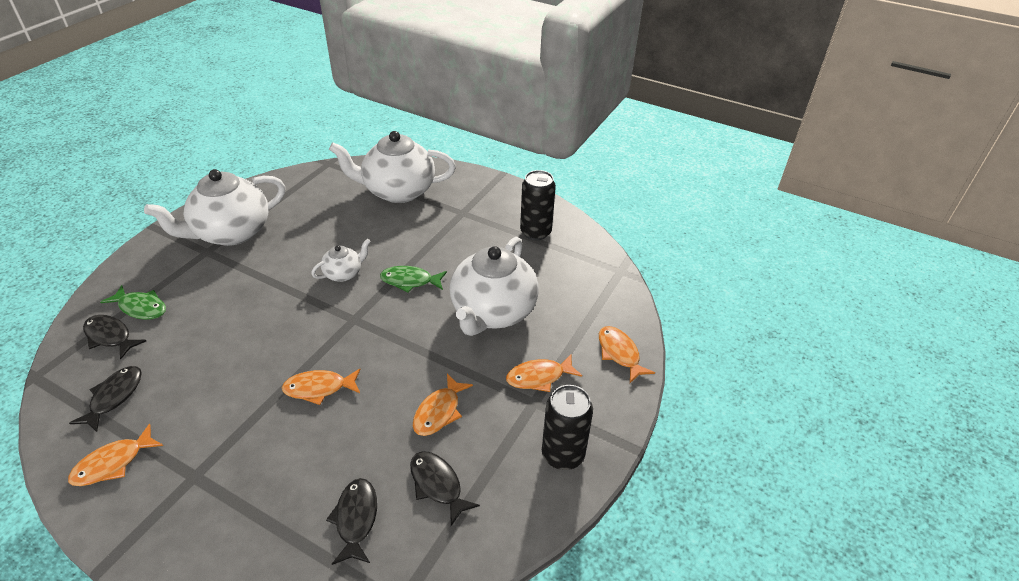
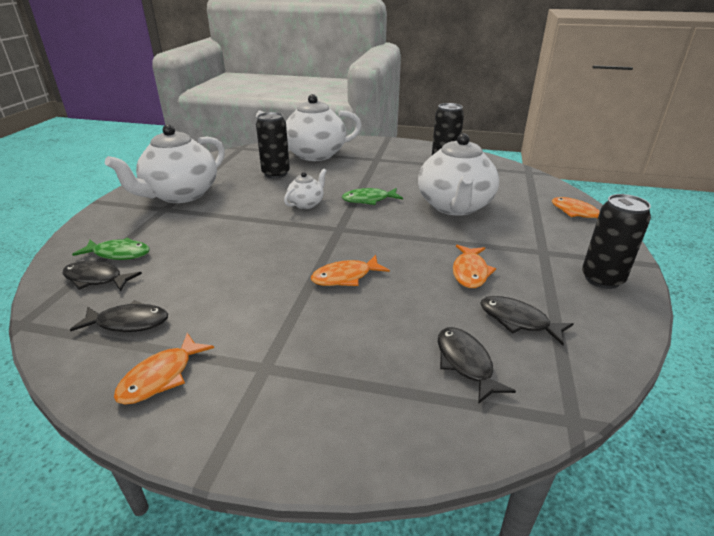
camera: 15 degrees left, 10 degrees down
black fish [69,366,142,432] -> black fish turned 90 degrees clockwise [70,300,168,332]
orange fish [506,355,582,392] -> none
none -> black can [256,112,290,178]

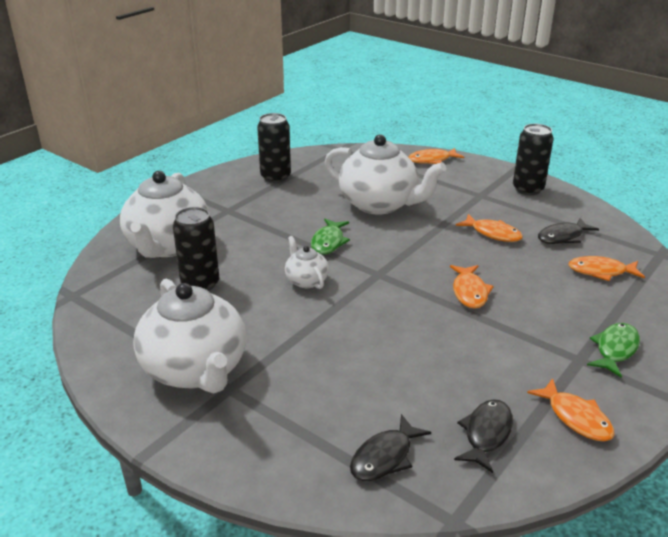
camera: 65 degrees left, 0 degrees up
green fish [72,238,150,260] -> green fish moved to [587,323,640,378]
black fish [438,327,516,404] -> orange fish [568,256,645,281]

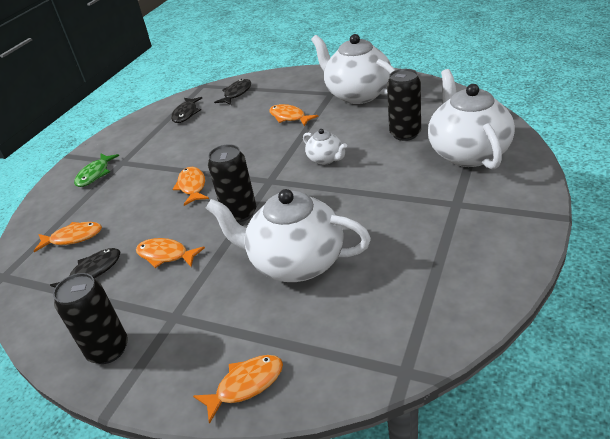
camera: 170 degrees right, 5 degrees up
black can [257,113,291,183] -> black can moved to [208,144,256,222]
green fish [311,218,350,255] -> none
orange fish [527,378,615,441] -> orange fish moved to [269,104,318,126]

